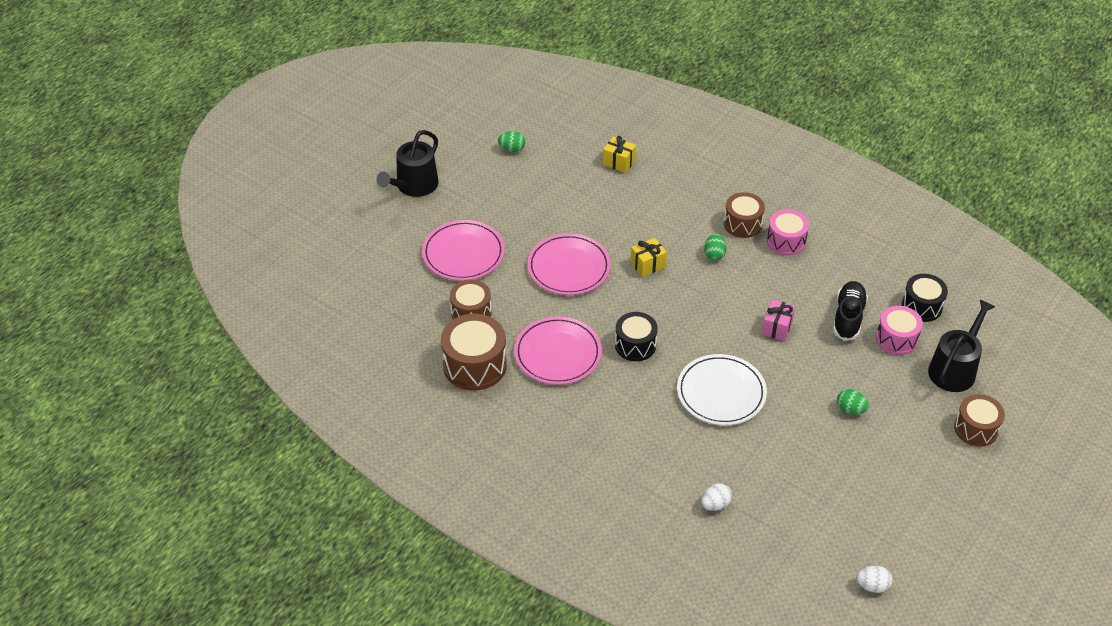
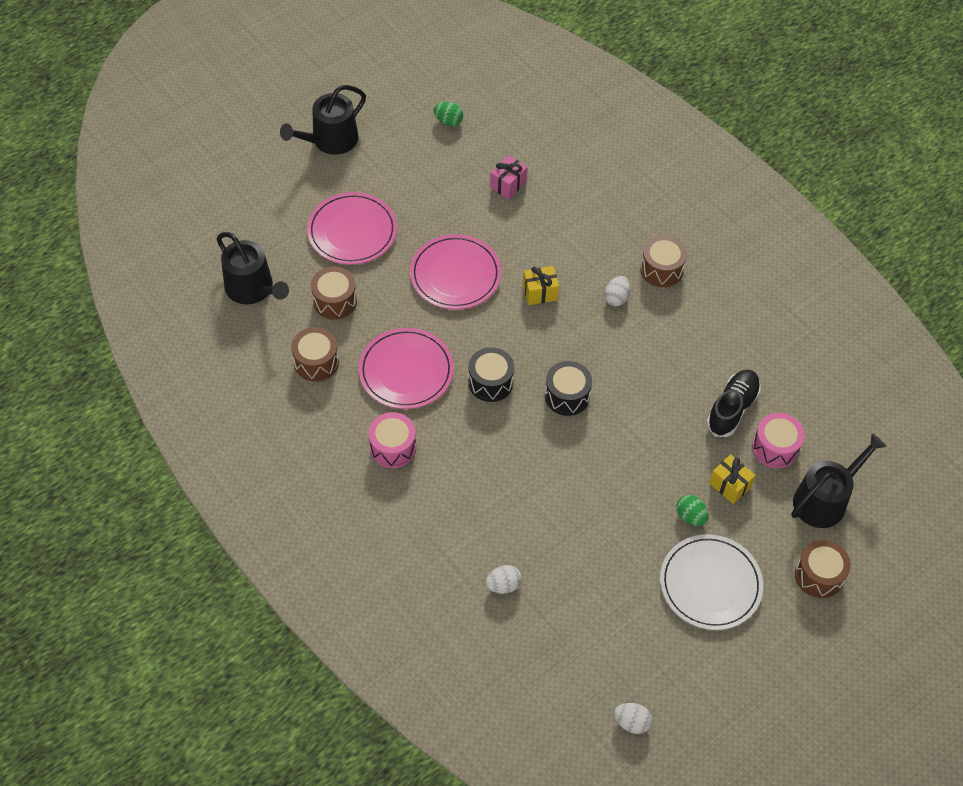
camera: 15 degrees right, 10 degrees up
brown drum [441,314,507,391] -> brown drum [291,327,339,381], size x0.66
yellow gift [603,136,636,173] -> yellow gift moved to [709,454,756,504]
white plate [677,354,767,425] -> white plate moved to [660,534,763,630]
green egg [704,233,727,260] -> white egg [604,276,630,306]
pink gift [762,299,795,341] -> pink gift moved to [490,155,527,199]
pink drum [767,209,809,255] -> pink drum moved to [368,412,416,468]
black drum [902,274,948,322] -> black drum moved to [545,361,592,416]
none -> black watering can [217,232,289,304]

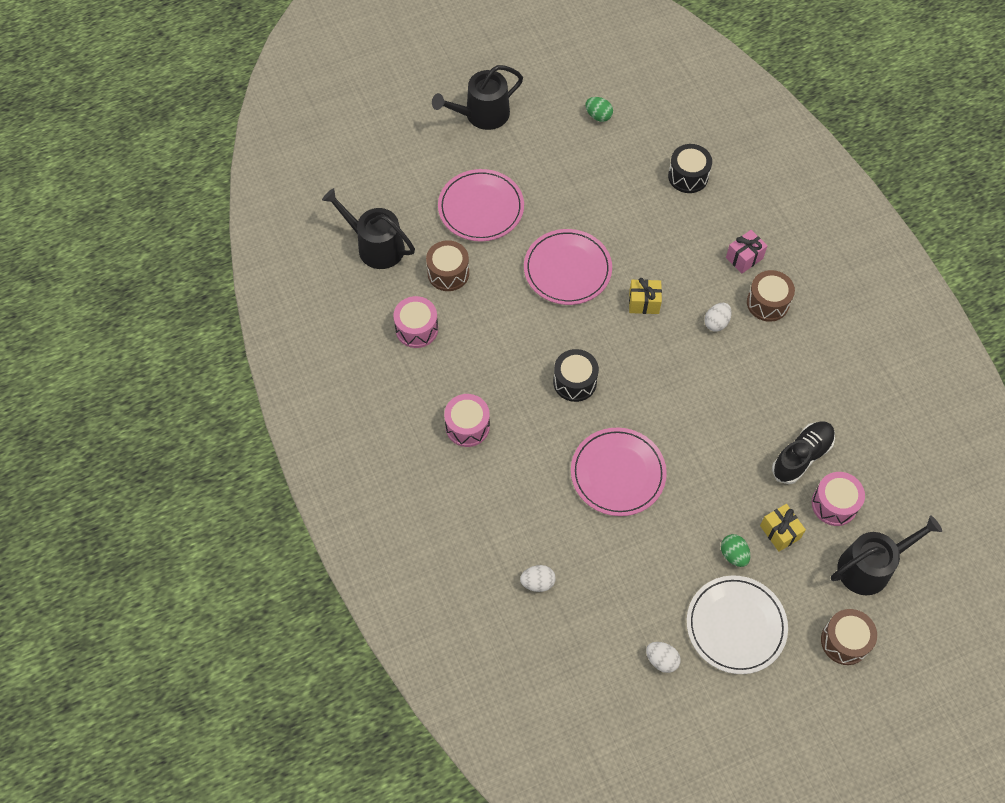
camera: 15 degrees right, 5 degrees up
black watering can [217,232,289,304] -> black watering can turned 150 degrees clockwise [322,188,415,269]
brown drum [291,327,339,381] -> pink drum [393,296,438,348]
pink plate [358,328,454,409] -> pink plate moved to [571,428,667,516]
pink gift [490,155,527,199] -> pink gift moved to [726,230,767,273]
black drum [545,361,592,416] -> black drum moved to [668,144,712,193]
white egg [614,703,652,734] -> white egg moved to [646,642,681,673]

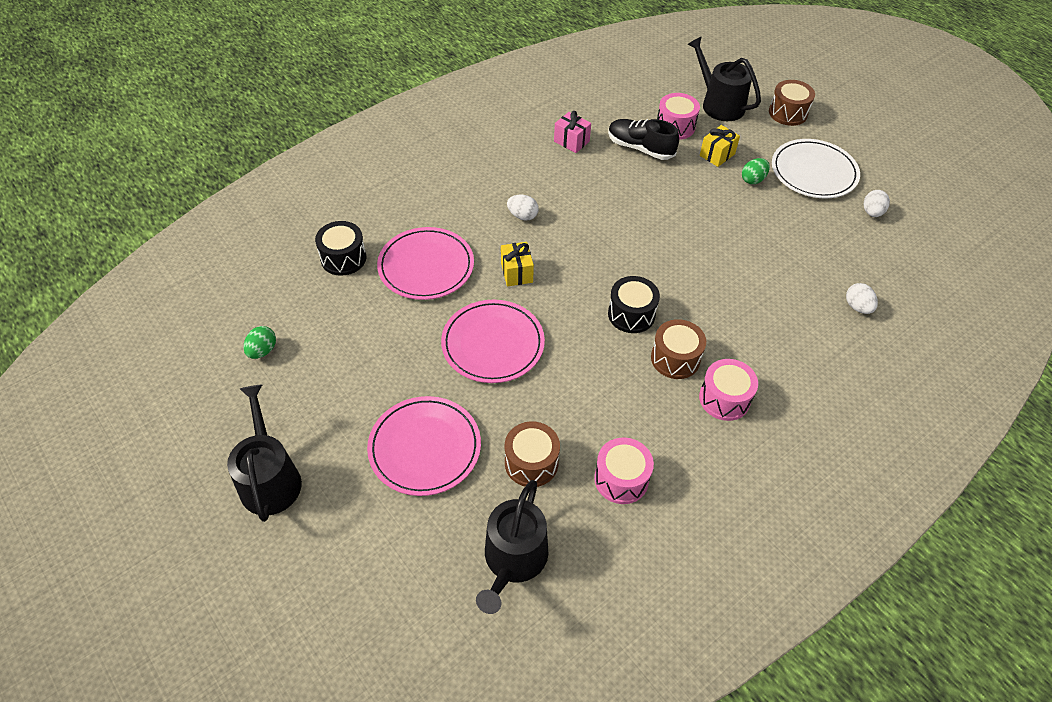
camera: 105 degrees left, 10 degrees down
black watering can [432,65,523,130] -> black watering can turned 150 degrees counterclockwise [227,384,302,522]
pink plate [571,428,667,516] -> pink plate moved to [377,227,474,300]
pink gift [726,230,767,273] -> pink gift moved to [554,111,591,153]
brown drum [747,270,795,322] -> brown drum moved to [651,319,706,379]

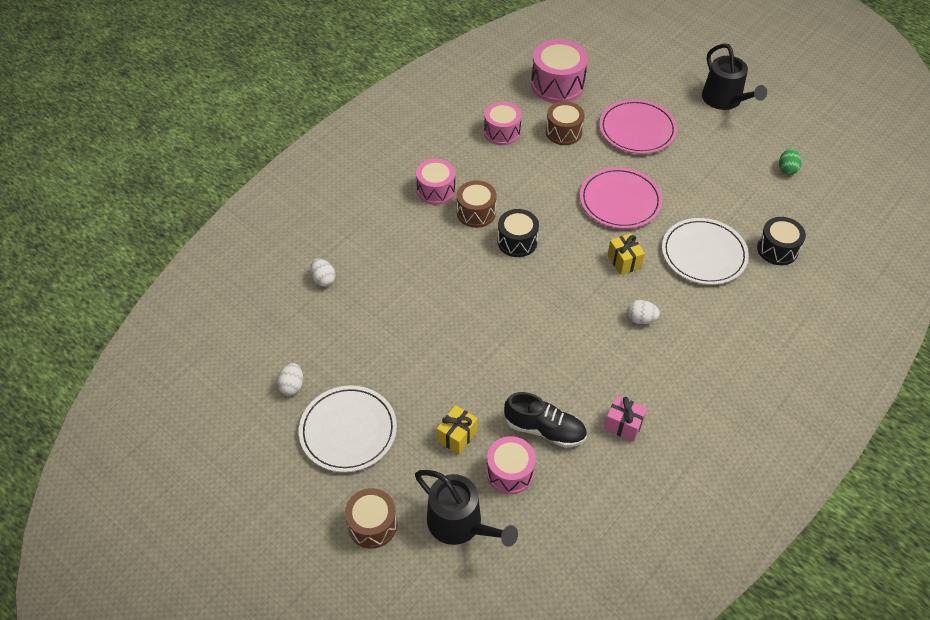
camera: 170 degrees right, 0 degrees up
pink plate [377,227,474,300] -> white plate [662,218,749,285]
black watering can [476,480,548,614] -> pink drum [531,39,588,103]
green egg [742,158,770,184] -> none

